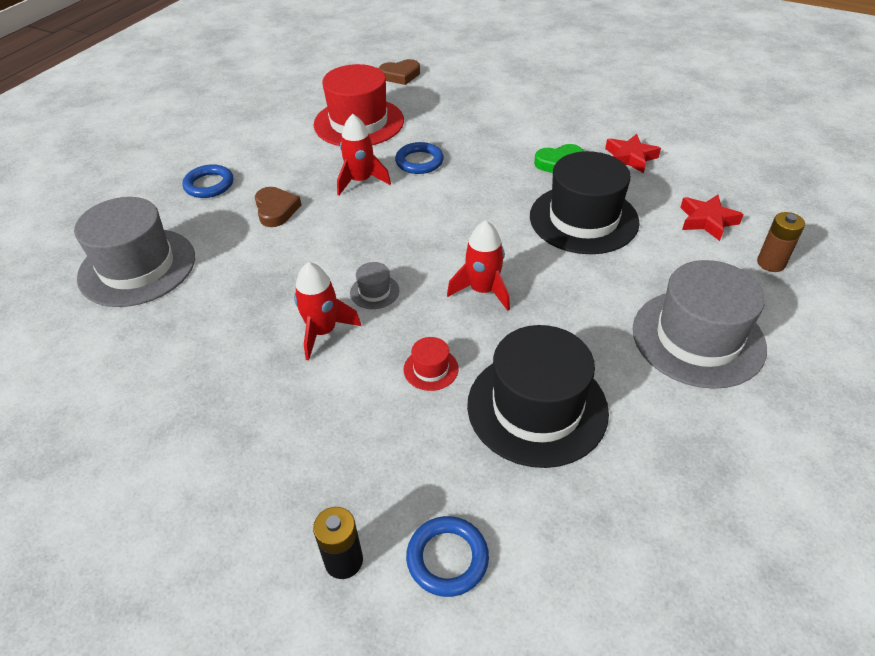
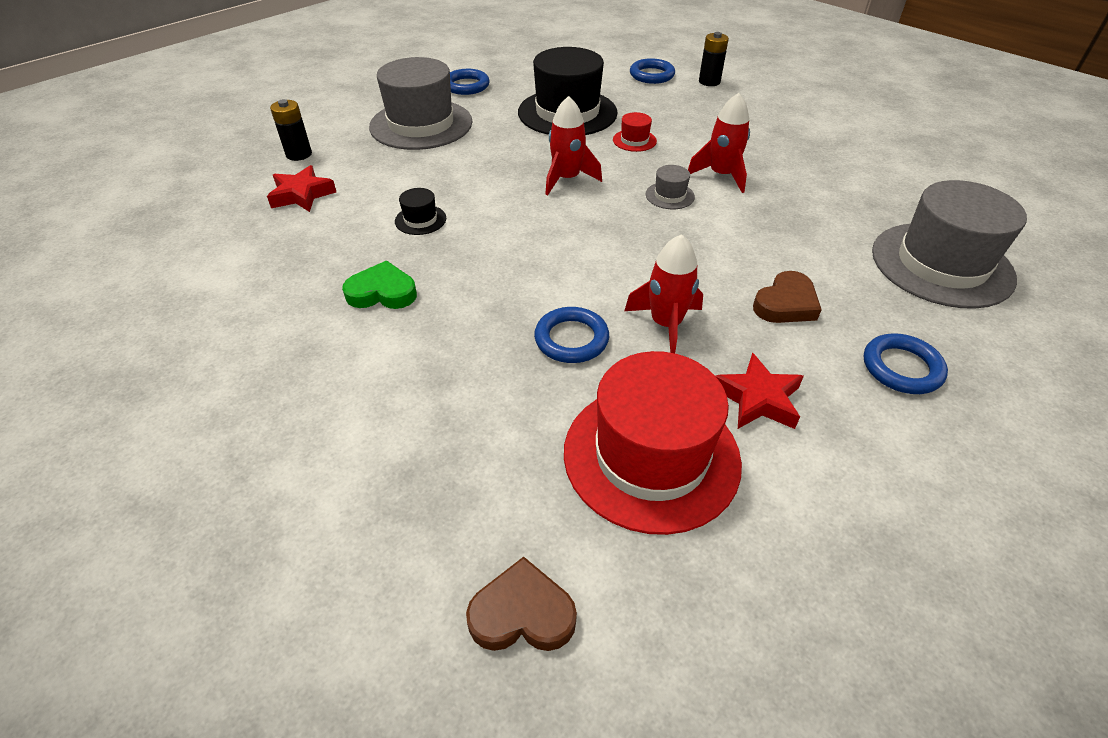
camera: 165 degrees left, 0 degrees up
brown heart [255,187,301,227] -> brown heart turned 135 degrees counterclockwise [753,271,822,323]
black hat [530,151,640,254] -> black hat [395,188,446,235], size x0.42
red star [605,134,661,173] -> red star moved to [715,353,804,429]
brown battery [757,212,805,272] -> black battery [270,99,312,161]
none -> blue ring [450,69,490,95]

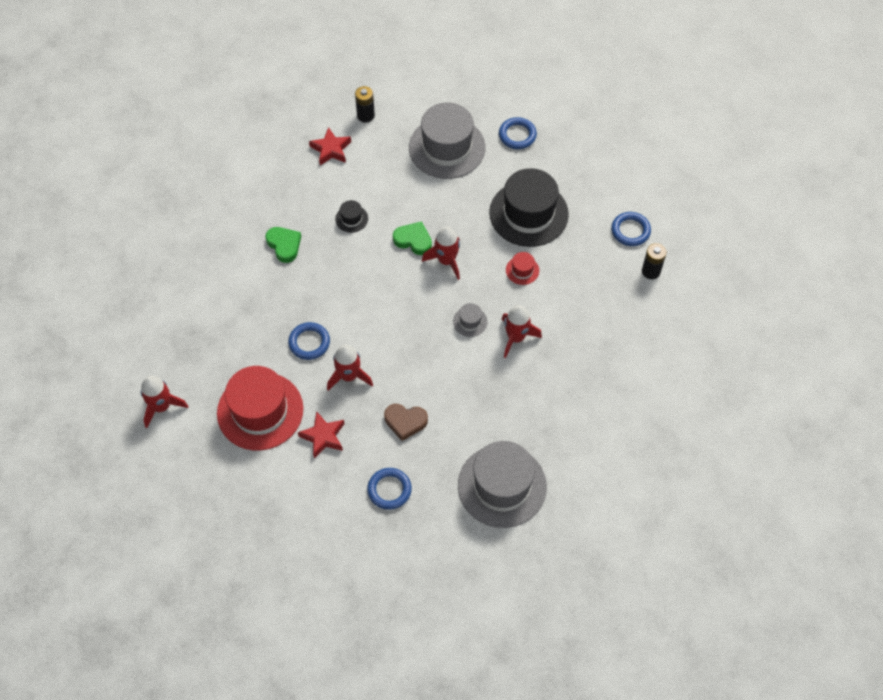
camera: 55 degrees right, 15 degrees up
brown heart [466,557,577,651] -> red rocket [141,376,188,428]
none -> green heart [393,221,432,255]

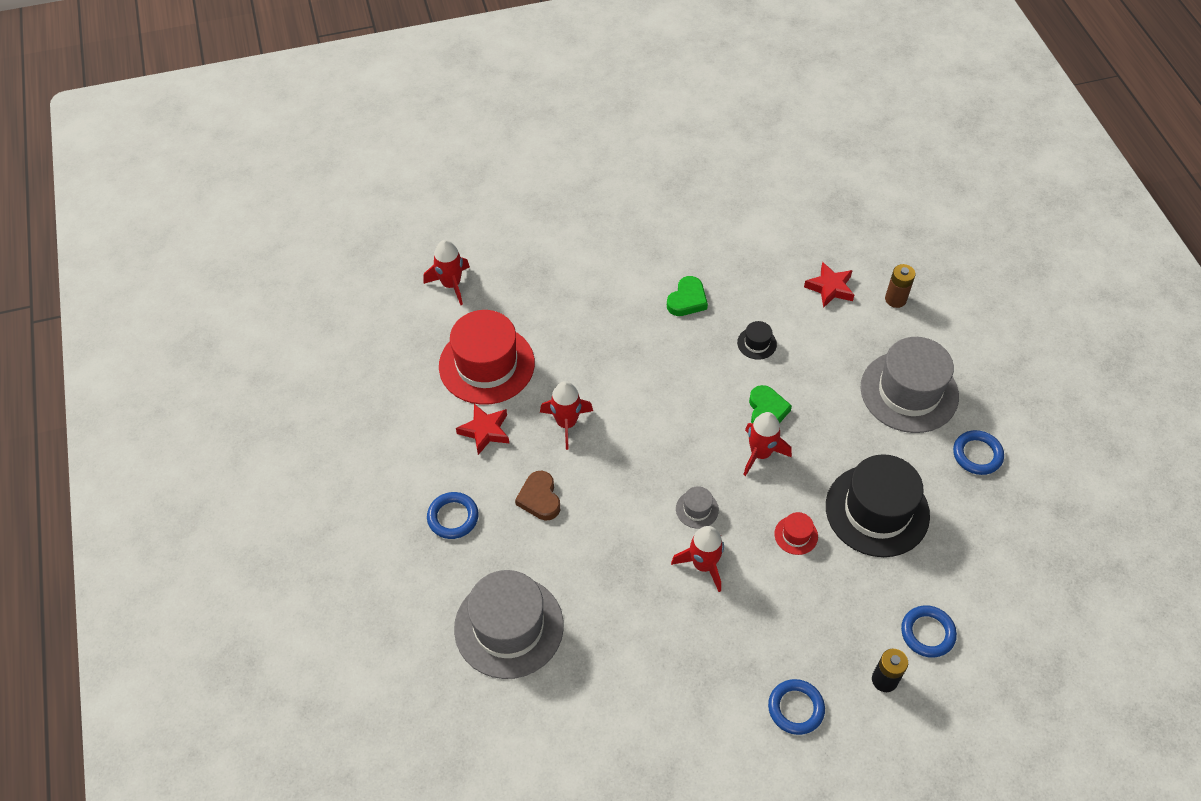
camera: 65 degrees right, 5 degrees down
blue ring [288,322,330,360] -> blue ring moved to [768,679,825,735]
black battery [355,86,375,123] -> brown battery [885,264,916,308]

